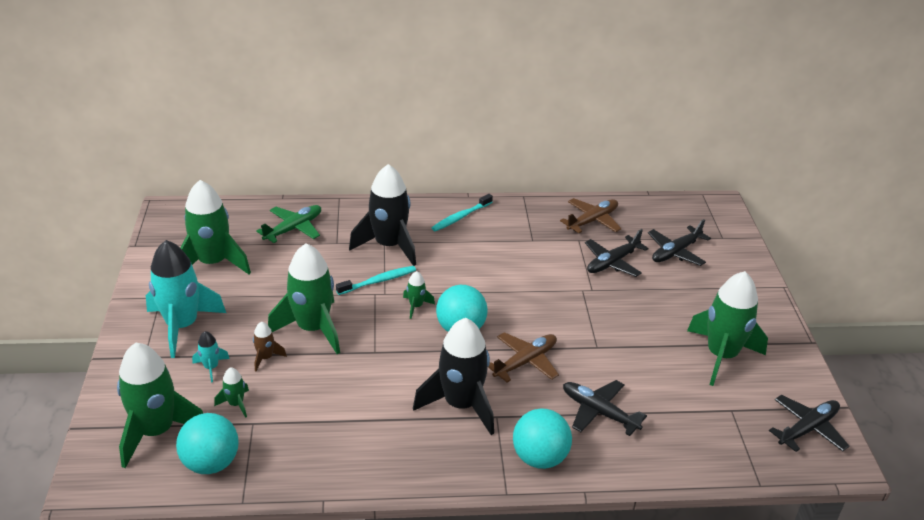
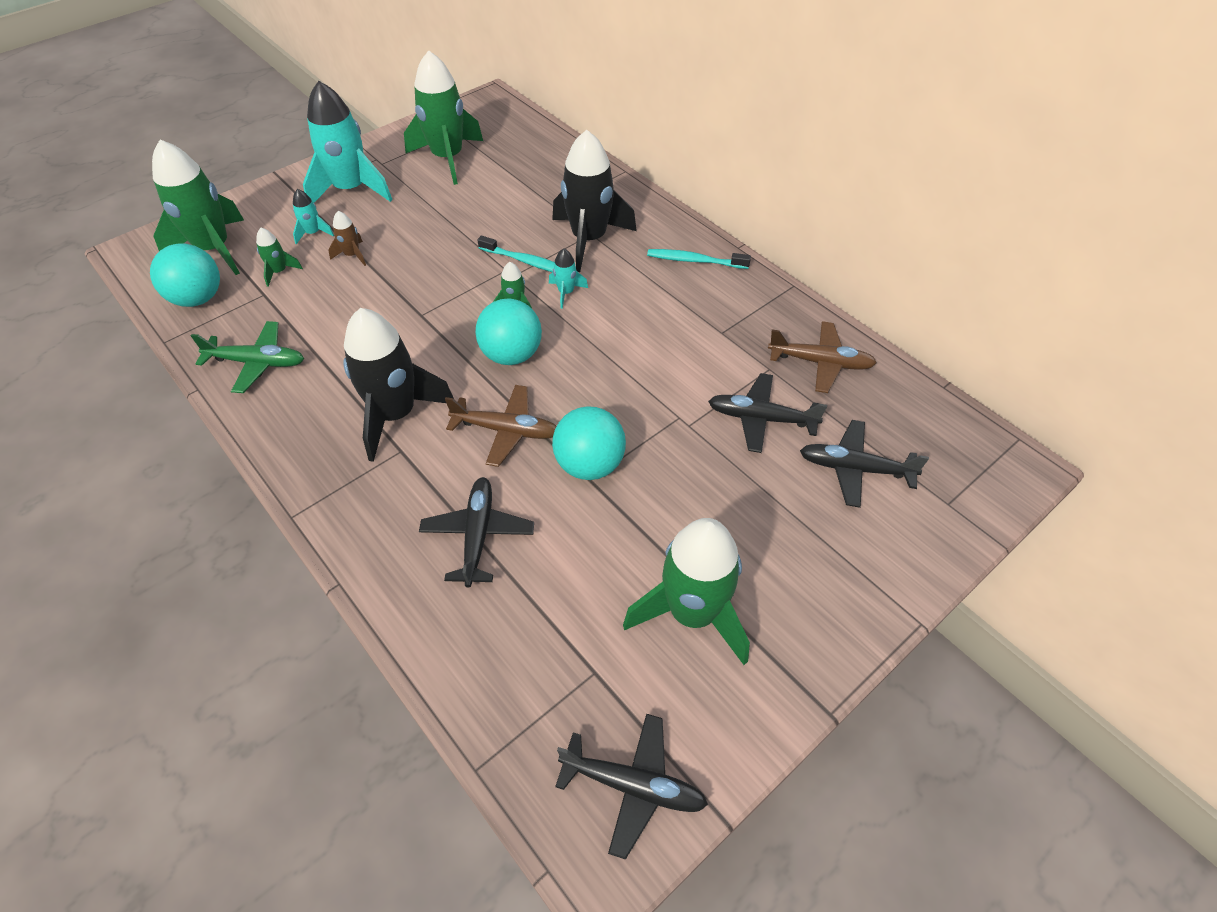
camera: 55 degrees right, 15 degrees up
green plane [256,205,321,243] -> green plane moved to [191,321,304,393]
green rocket [268,243,340,354] -> none
turquoise ball [513,408,572,469] -> turquoise ball moved to [552,406,626,480]
none -> turquoise rocket [549,248,588,309]

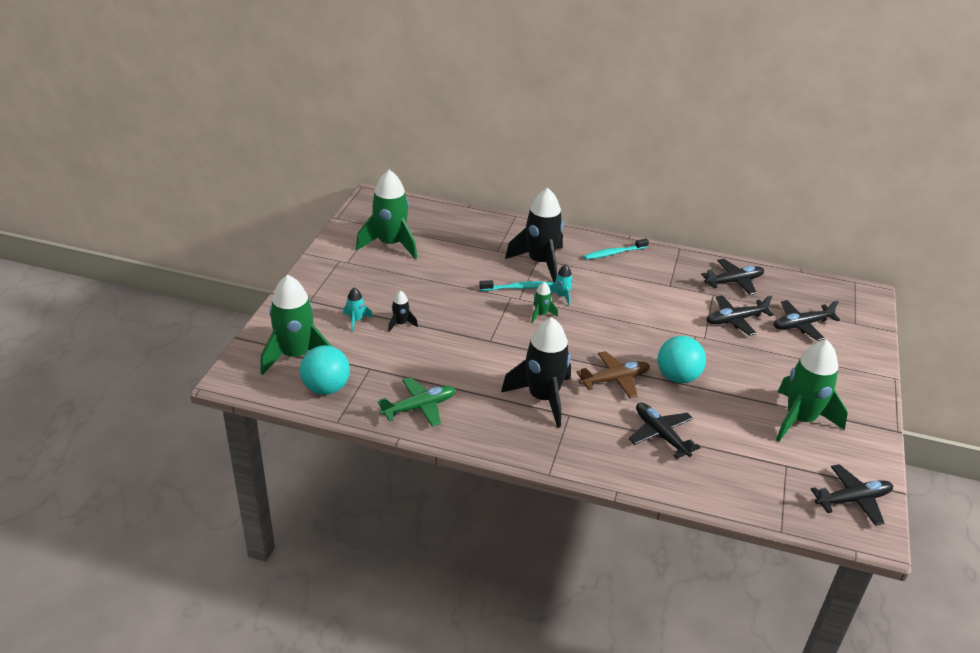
camera: 35 degrees left, 15 degrees down
green rocket [256,228,303,287] -> none
turquoise rocket [303,81,392,203] -> none
brown rocket [328,211,366,266] -> black rocket [388,291,418,332]
turquoise ball [475,298,542,365] -> none
brown plane [768,321,877,393] -> black plane [701,259,764,295]

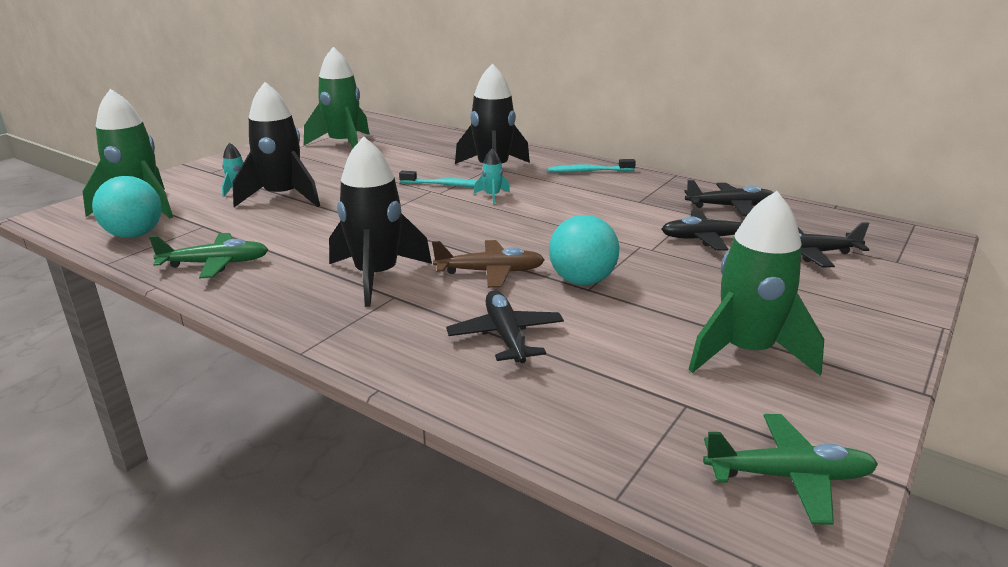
camera: 20 degrees right, 10 degrees down
black rocket [388,291,418,332] -> black rocket [233,82,320,207], size x2.28
green rocket [531,282,558,323] -> none
black plane [811,464,893,526] -> green plane [703,414,878,525]

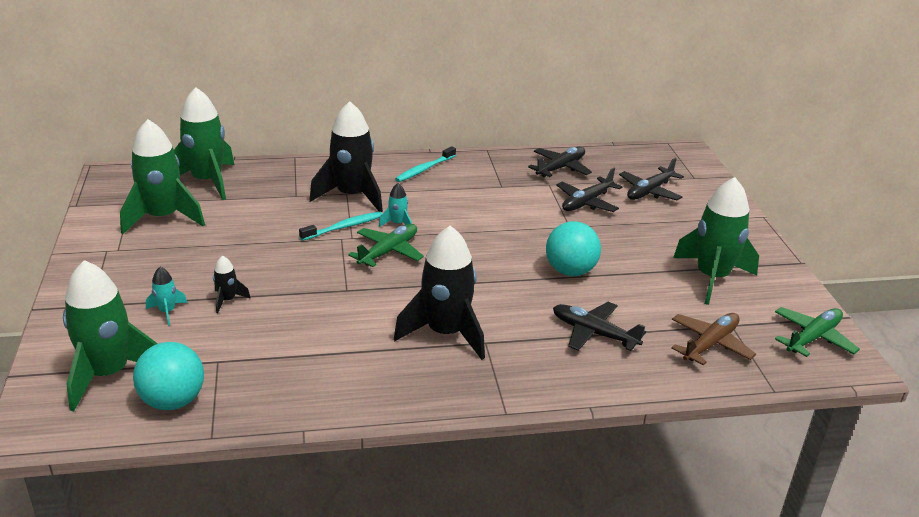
camera: 45 degrees left, 5 degrees up
green plane [149,233,269,279] -> green plane moved to [348,224,424,267]
black rocket [233,82,320,207] -> black rocket [213,256,251,313], size x0.44
brown plane [432,240,545,288] -> brown plane moved to [671,313,756,365]
none -> green rocket [174,87,235,200]

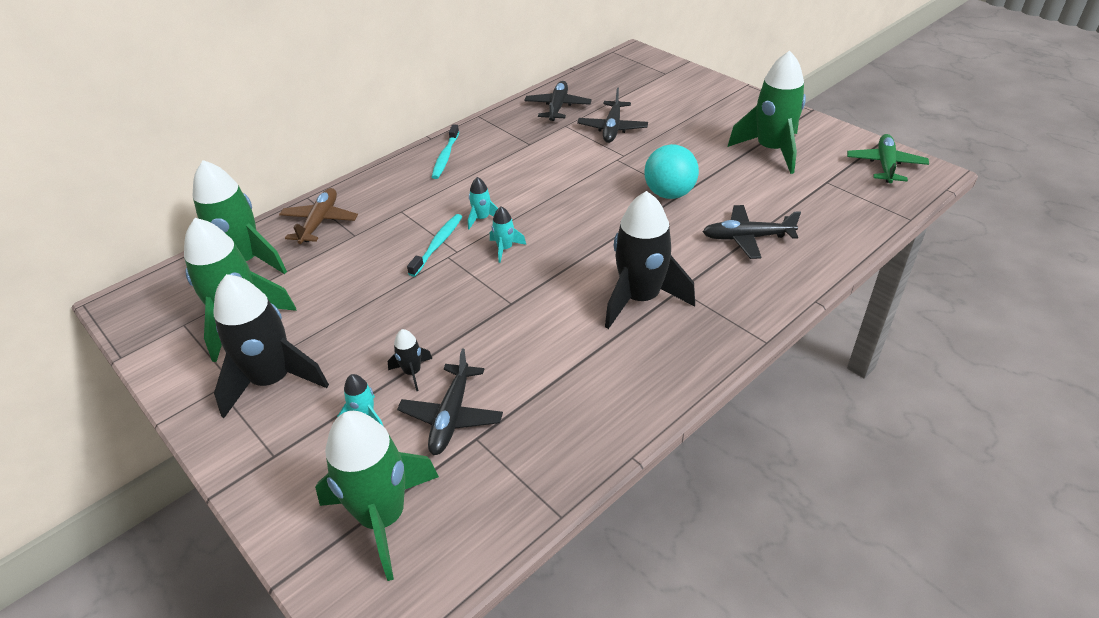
camera: 30 degrees left, 10 degrees up
turquoise ball [133,342,204,410] -> none
black rocket [310,101,383,212] -> black rocket moved to [213,274,329,418]
green plane [348,224,424,267] -> turquoise rocket [490,207,526,263]
black plane [619,158,684,201] -> black plane moved to [397,349,503,455]
brown plane [671,313,756,365] -> brown plane moved to [279,188,358,244]

